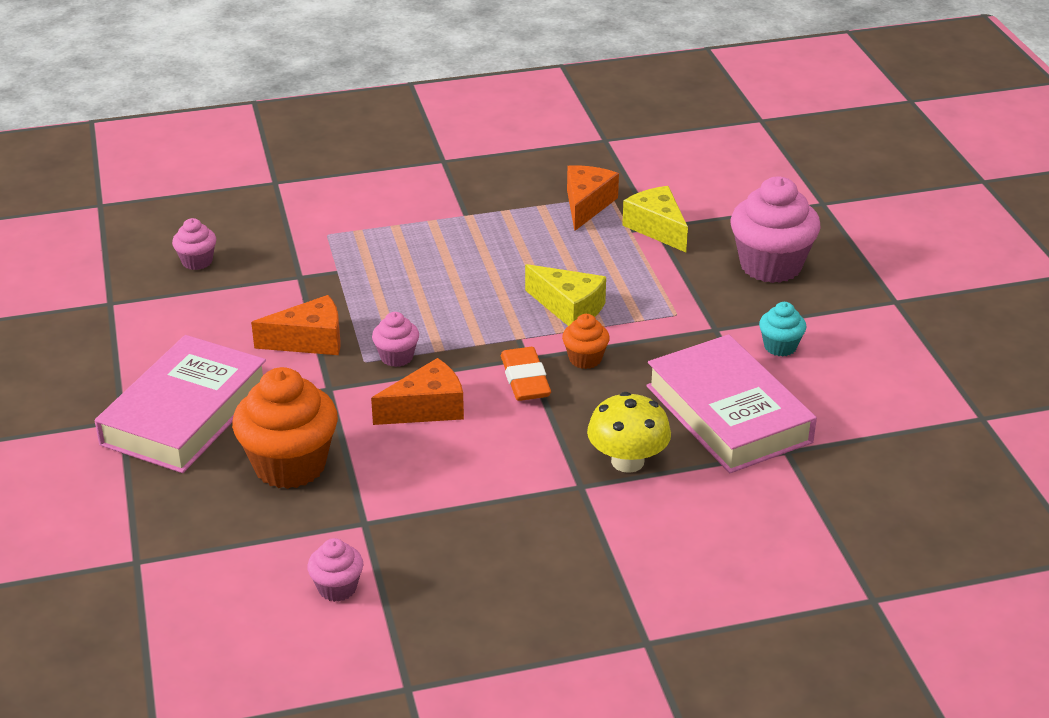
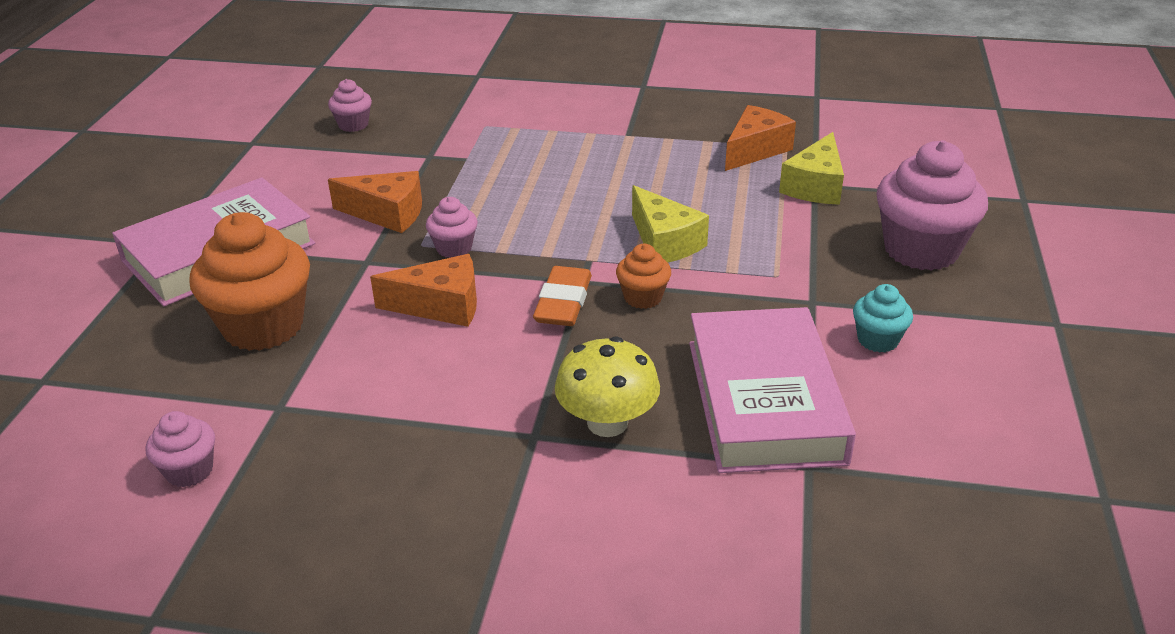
camera: 25 degrees right, 0 degrees up
yellow cheese [622,186,688,252] -> yellow cheese turned 150 degrees counterclockwise [779,132,844,205]

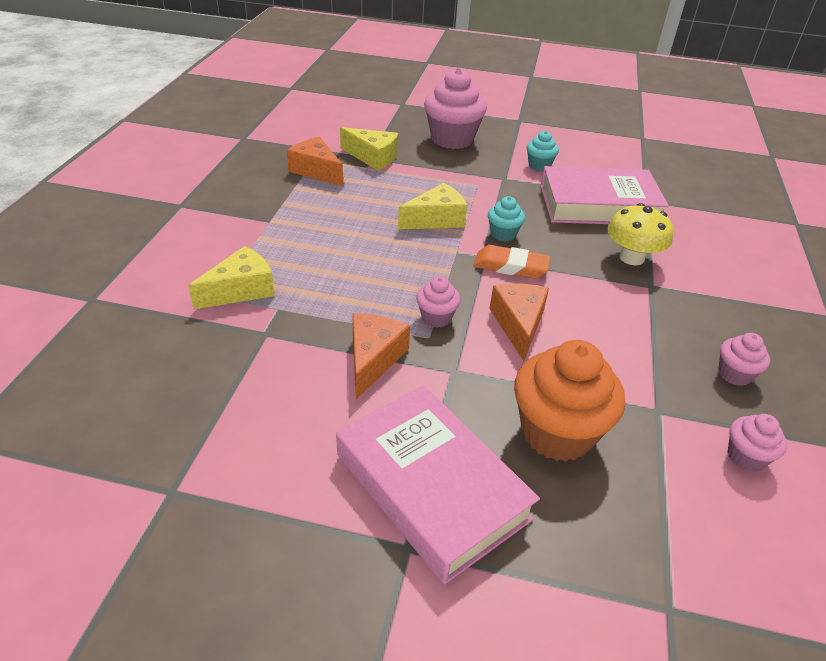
camera: 90 degrees left, 5 degrees up
pink cupcake [328,79,372,132] -> pink cupcake moved to [718,333,770,386]
orange cupcake [616,244,671,309] -> turquoise cupcake [488,196,525,242]
none -> yellow cheese [188,246,275,309]

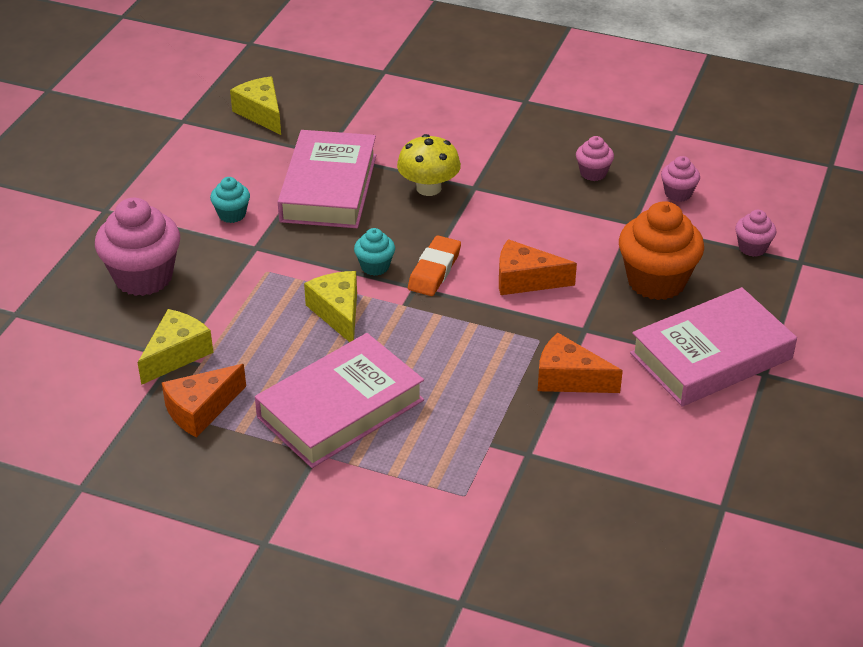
camera: 80 degrees left, 0 degrees up
yellow cheese [188,246,275,309] -> yellow cheese moved to [230,77,281,135]
pink cupcake [416,276,460,328] -> pink cupcake moved to [735,210,776,257]
none -> pink book [255,333,424,468]

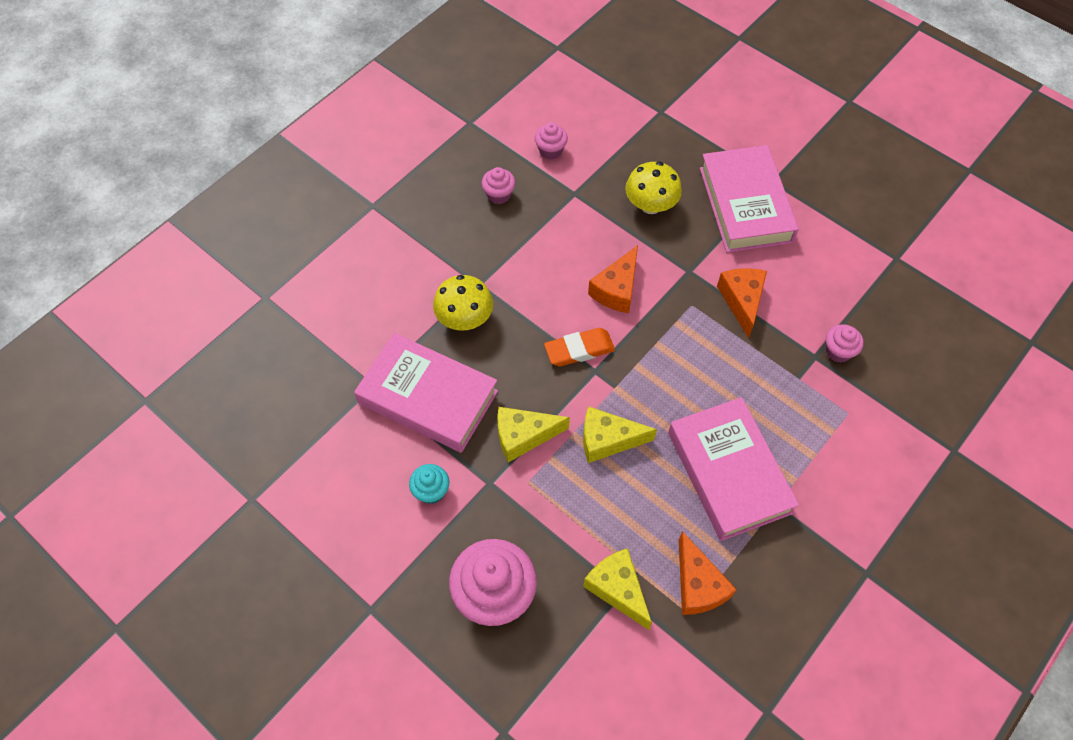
camera: 70 degrees left, 20 degrees up
yellow cheese [230,77,281,135] -> yellow cheese moved to [497,407,570,463]
turquoise cupcake [354,228,395,276] -> none
orange eraser [408,235,461,296] -> orange eraser turned 60 degrees counterclockwise [544,328,615,366]
orange cheese [538,333,623,393] -> orange cheese turned 135 degrees clockwise [717,268,767,339]
orange cupcake [619,201,704,300] -> yellow mushroom [625,161,682,214]
pink cupcake [735,210,776,257] -> pink cupcake moved to [826,324,864,362]

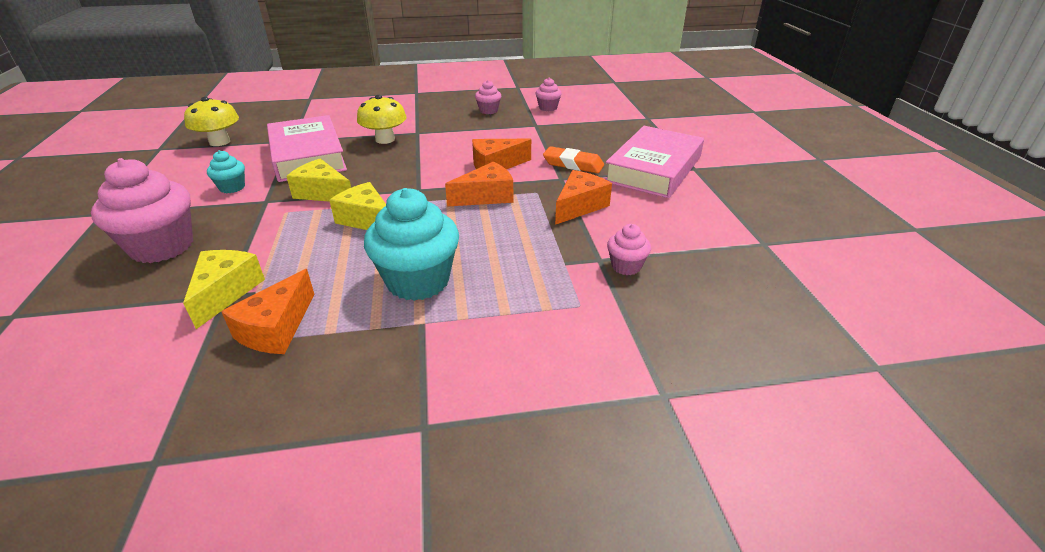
camera: 40 degrees right, 25 degrees down
orange eraser [544,328,615,366] -> orange eraser moved to [543,146,604,173]
yellow mushroom [625,161,682,214] -> yellow mushroom moved to [184,97,239,146]
pink book [668,397,799,541] -> turquoise cupcake [364,188,459,301]
none -> orange cheese [445,161,514,206]

